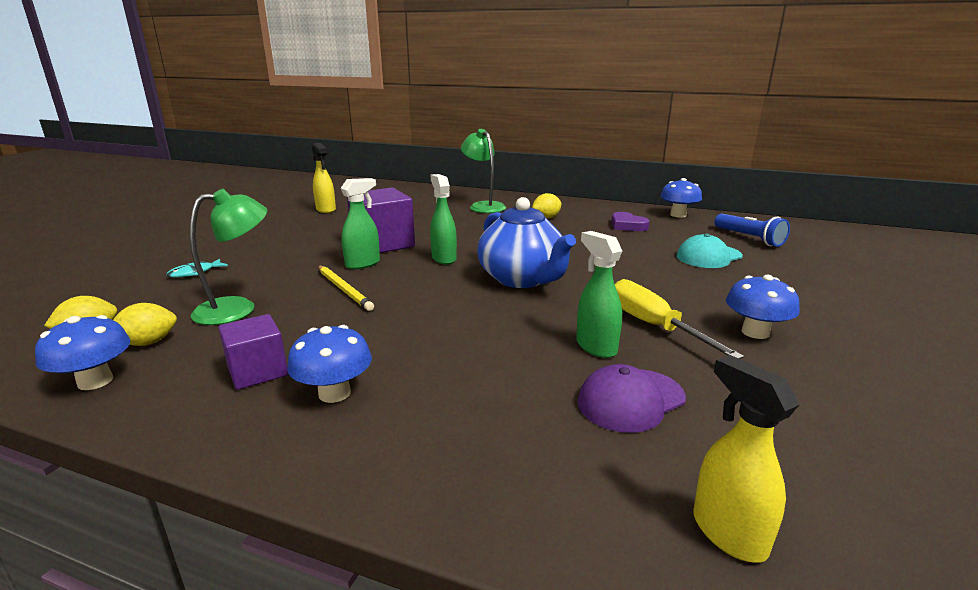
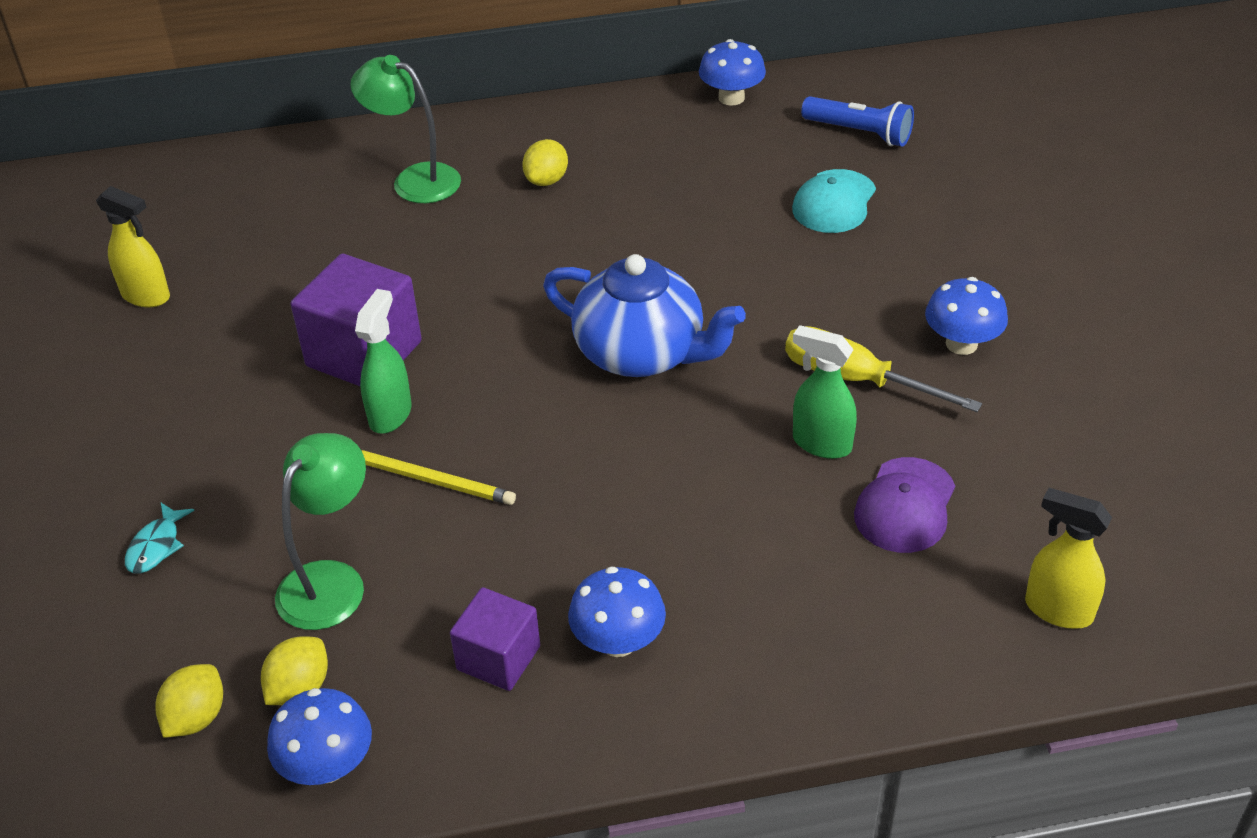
camera: 30 degrees left, 20 degrees up
green spray bottle [430,174,457,265] -> none
purple heart [611,212,649,231] -> none

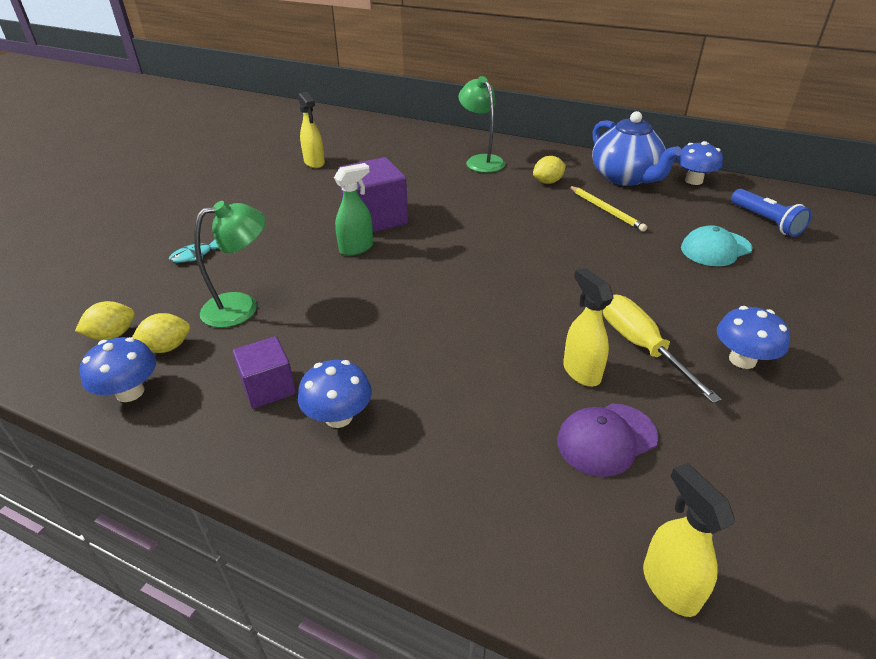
camera: 35 degrees right, 5 degrees down
yellow pencil [361,450,516,505] -> yellow pencil moved to [569,186,647,232]
blue teapot [543,254,746,377] -> blue teapot moved to [592,111,682,186]
green spray bottle [793,325,857,459] -> yellow spray bottle [563,268,614,387]

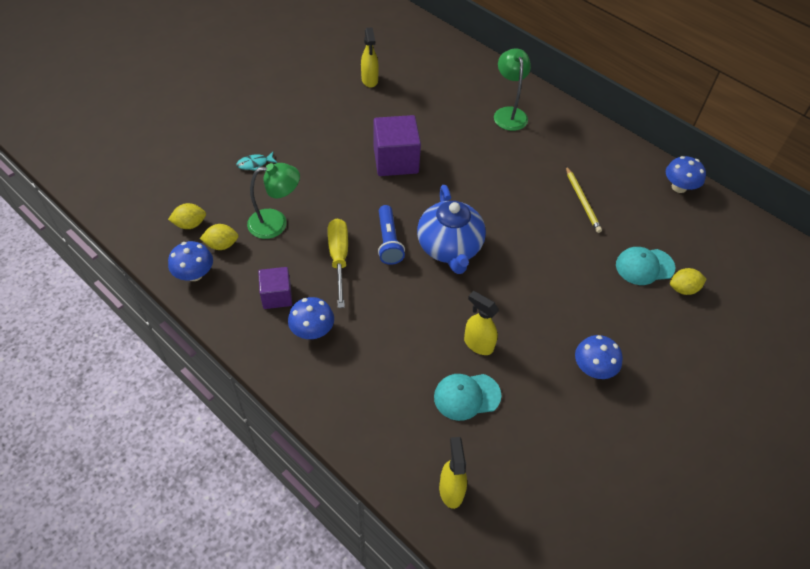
camera: 15 degrees right, 15 degrees up
green spray bottle [334,163,373,256] -> none
yellow lemon [533,156,566,184] -> yellow lemon moved to [670,268,706,295]
purple cap [557,404,658,477] -> turquoise cap [434,374,501,421]
yellow spray bottle [563,268,614,387] -> yellow spray bottle turned 45 degrees counterclockwise [464,291,499,355]
blue teapot [592,111,682,186] -> blue teapot moved to [417,185,486,274]
yellow screwdriver [603,294,722,403] -> yellow screwdriver moved to [328,218,348,308]
blue flashlight [731,189,812,237] -> blue flashlight moved to [378,205,405,265]

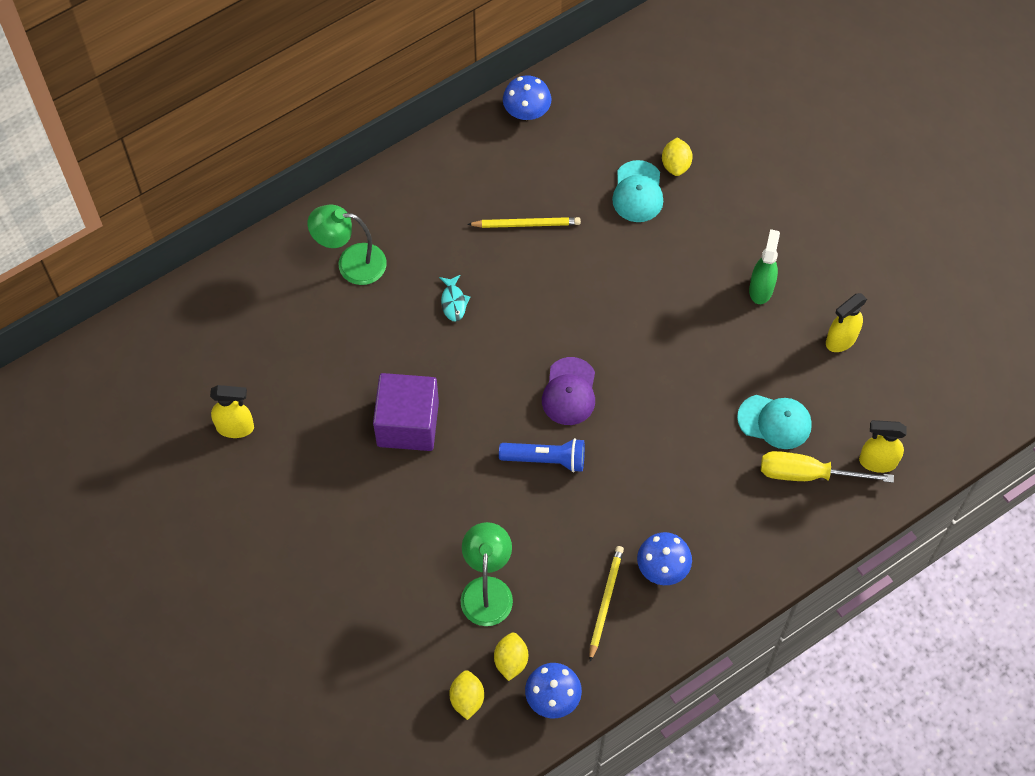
camera: 75 degrees left, 10 degrees up
turquoise fish [236,152,277,170] -> turquoise fish moved to [439,275,470,322]
purple cube [258,267,292,309] -> yellow pencil [589,546,624,661]
yellow screwdriver [328,218,348,308] -> yellow screwdriver moved to [761,451,894,483]
blue teapot [417,185,486,274] -> purple cap [542,357,595,425]
turquoise cap [434,374,501,421] -> turquoise cap turned 75 degrees counterclockwise [737,395,812,449]
yellow spray bottle [464,291,499,355] -> yellow spray bottle moved to [826,293,867,352]
blue mushroom [575,335,623,379] -> green spray bottle [749,229,780,304]

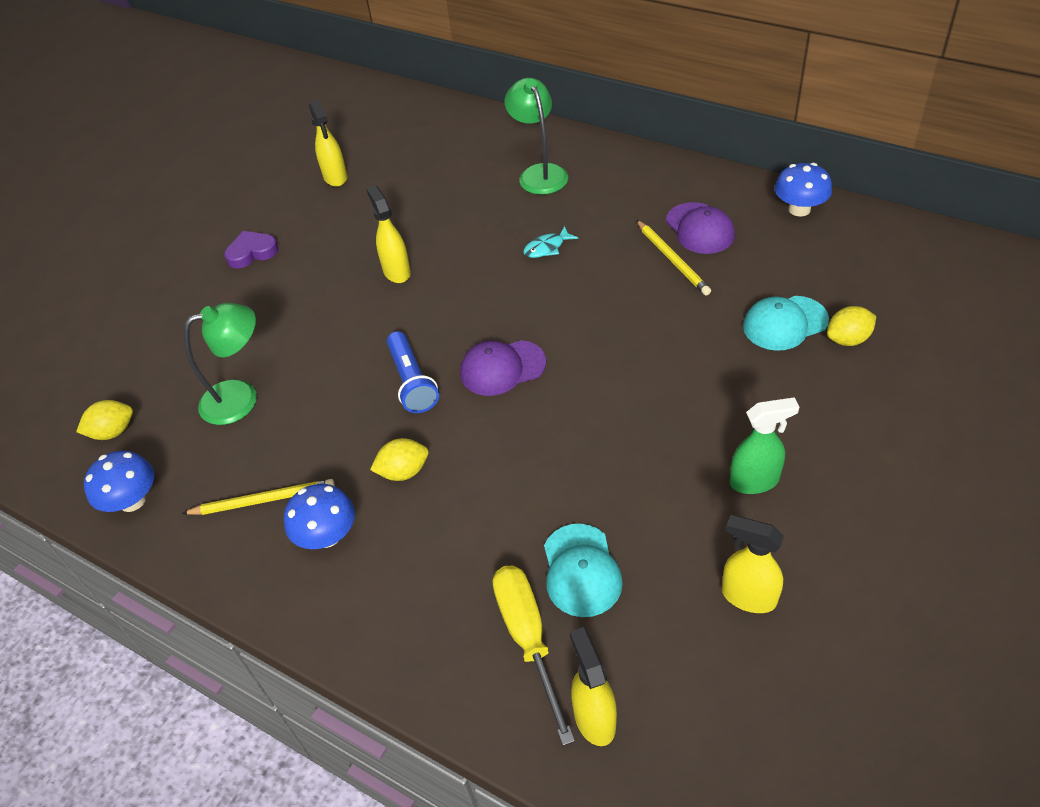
camera: 70 degrees right, 15 degrees down
purple cube [373,373,439,451] -> yellow spray bottle [366,185,411,283]
yellow lemon [494,633,528,681] -> yellow lemon moved to [370,438,429,481]
none -> purple heart [224,231,278,269]
none -> purple cap [666,202,735,254]

